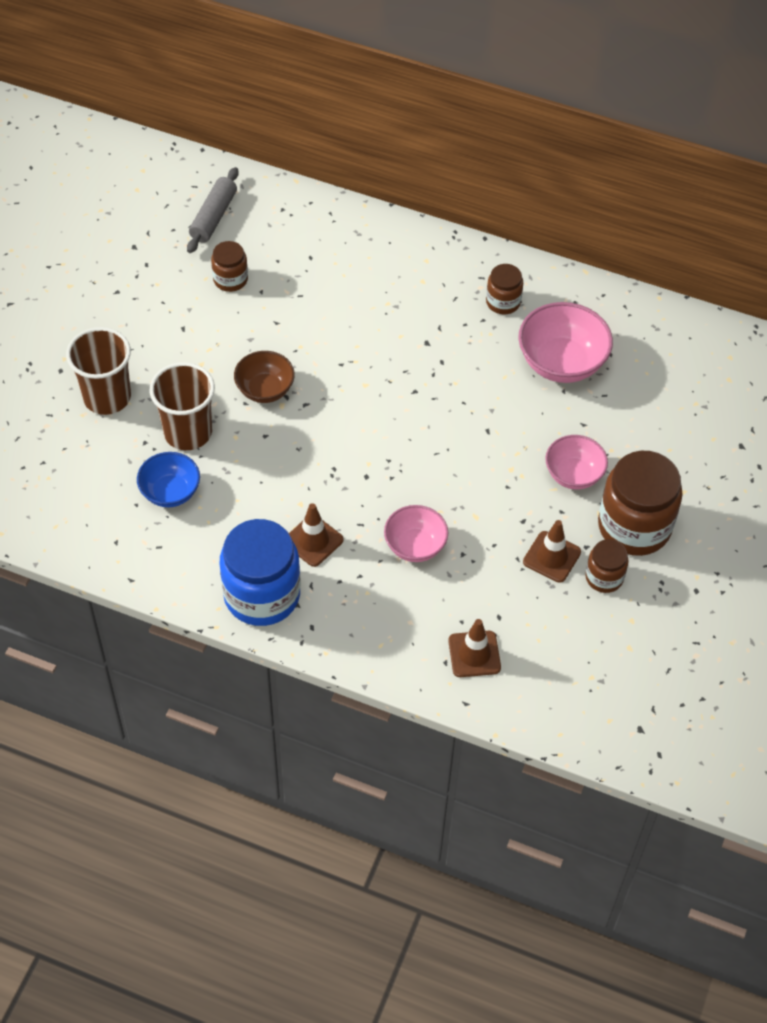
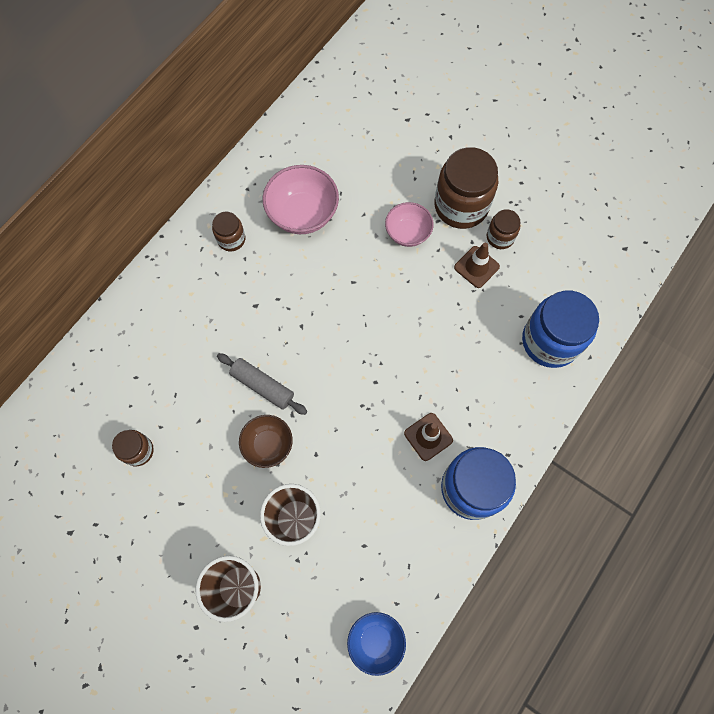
camera: 75 degrees left, 15 degrees up
blue bowl [137,452,200,507] -> blue bowl moved to [347,612,406,676]
grey rolling pin [187,167,239,253] -> grey rolling pin moved to [217,353,307,415]
pink bowl [384,505,448,562] -> none
brown traffic cone [448,619,501,677] -> blue jar [522,291,599,368]

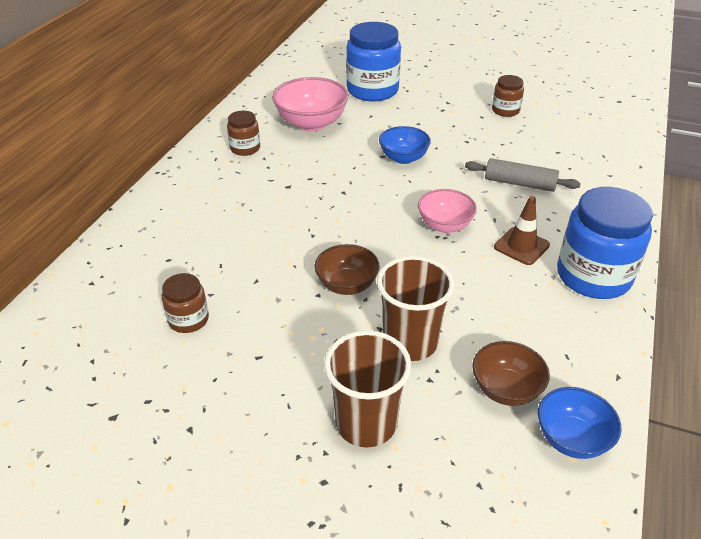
camera: 15 degrees left, 30 degrees down
grey rolling pin [217,353,307,415] -> grey rolling pin moved to [465,158,581,192]
pink bowl [385,202,434,247] -> pink bowl moved to [418,189,477,233]
brown jar [434,147,498,229] -> none
brown traffic cone [454,243,500,288] -> none
blue jar [522,291,599,368] -> blue jar moved to [346,22,401,101]
none -> blue bowl [379,126,431,164]
none -> brown bowl [472,341,550,406]

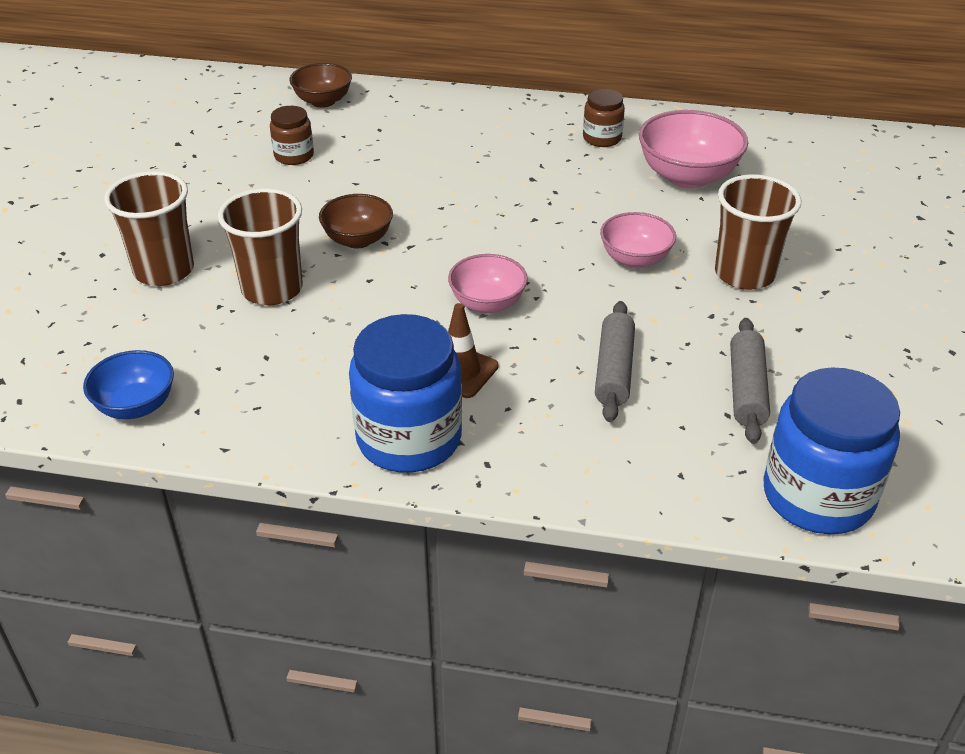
camera: 80 degrees right, 0 degrees up
blue jar [346,22,401,101] -> blue jar moved to [763,367,900,534]
blue bowl [379,126,431,164] -> pink bowl [600,212,676,268]
brown bowl [472,341,550,406] -> brown bowl moved to [289,63,352,108]
brown jar [492,75,524,117] -> none
none -> brown cup [715,174,801,290]
none -> grey rolling pin [730,318,770,444]

